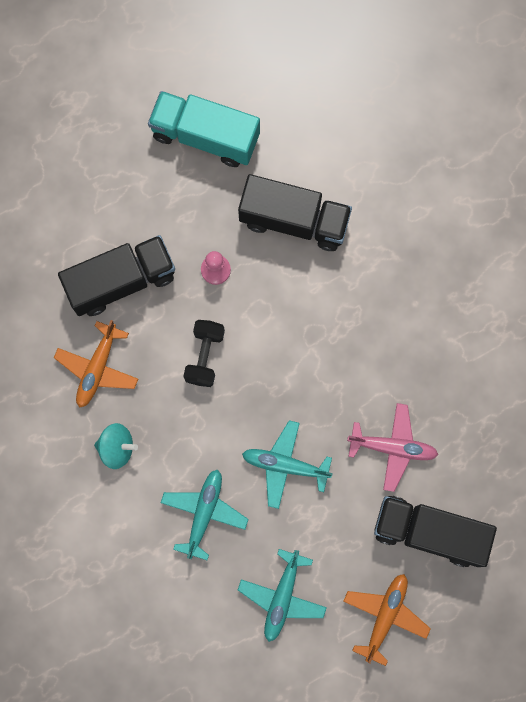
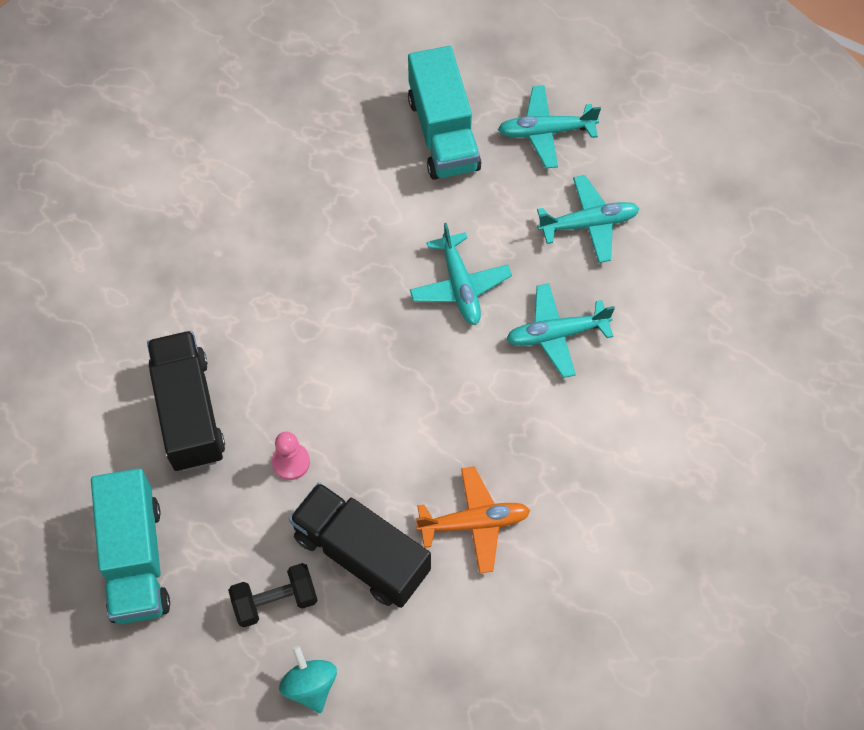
camera: 120 degrees left, 15 degrees down
turquoise spinning top [94,423,138,469] -> turquoise spinning top moved to [279,646,337,713]
black dumbbell [183,320,225,387] -> black dumbbell moved to [228,563,318,627]
orange plane [343,574,431,666] -> turquoise plane [498,85,601,168]
pink plane [347,403,438,492] -> none
black truck [374,496,497,567] -> turquoise truck [408,46,481,180]

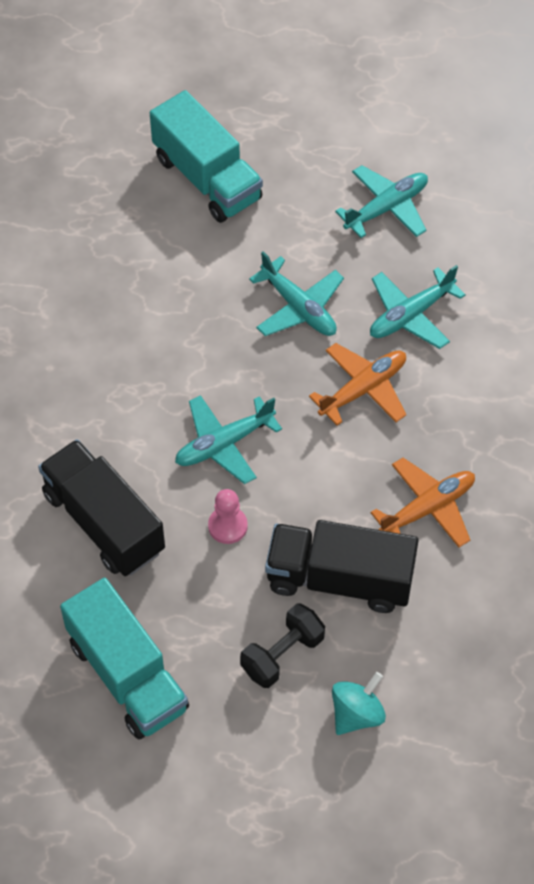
camera: 25 degrees left, 5 degrees down
turquoise spinning top [279,646,337,713] -> turquoise spinning top turned 90 degrees clockwise [332,672,386,735]
turquoise plane [498,85,601,168] -> turquoise plane moved to [175,395,282,484]
none -> orange plane [309,343,406,426]

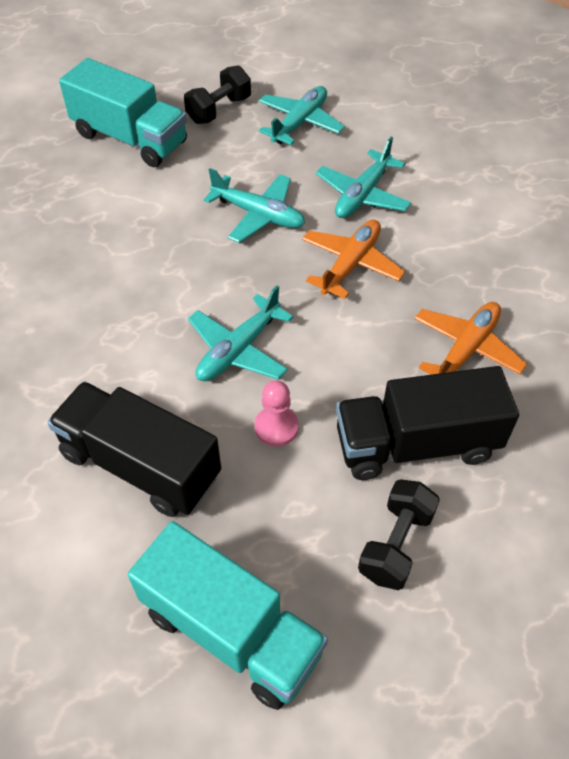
camera: 20 degrees left, 5 degrees down
turquoise spinning top [332,672,386,735] -> none
none -> black dumbbell [184,65,251,124]

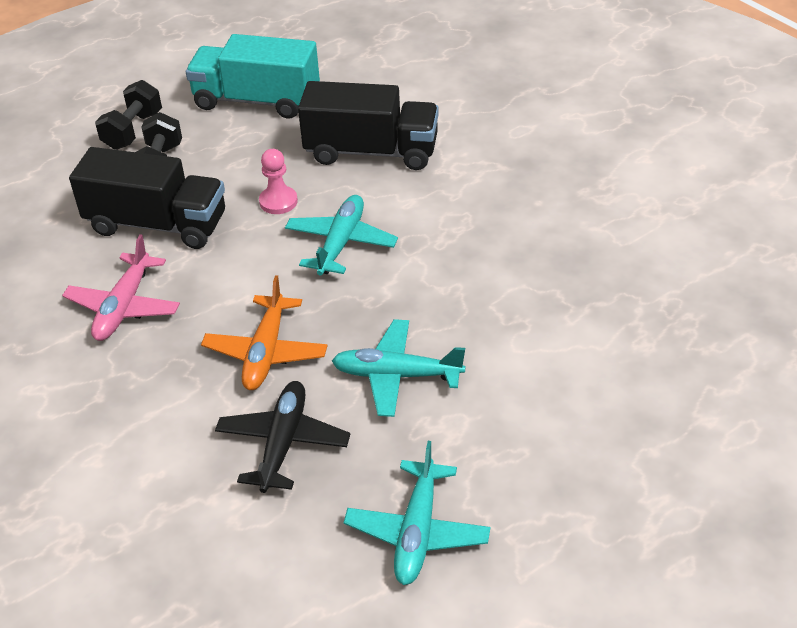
camera: 160 degrees right, 10 degrees down
turquoise truck [59,58,187,167] -> none
black dumbbell [184,65,251,124] -> black dumbbell moved to [95,80,162,150]
turquoise plane [316,137,411,218] -> black plane [215,381,350,493]
black truck [336,366,519,480] -> black truck turned 45 degrees clockwise [69,147,225,249]
orange plane [415,302,527,375] -> pink plane [62,234,180,341]

